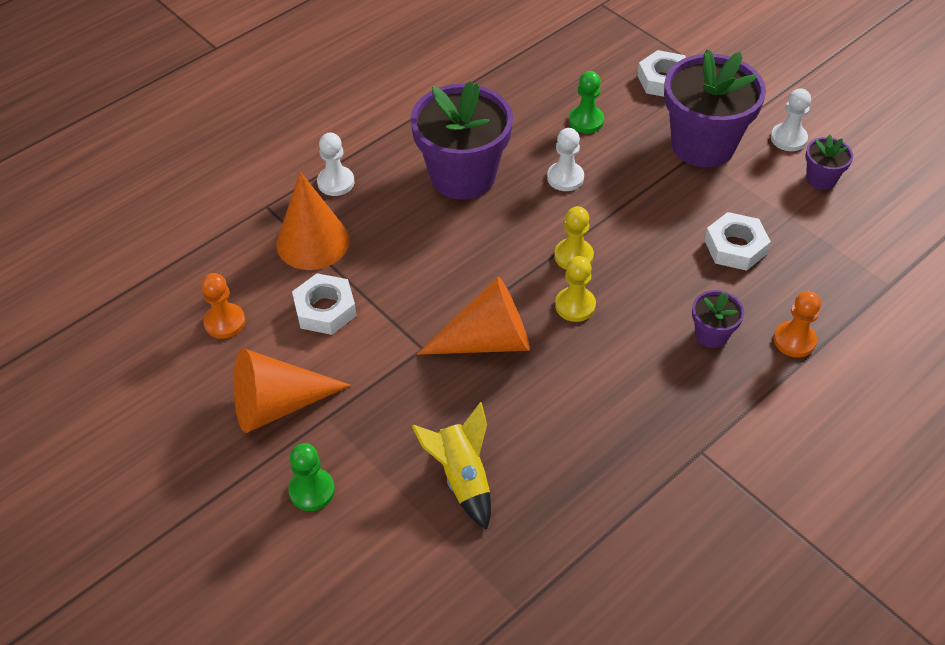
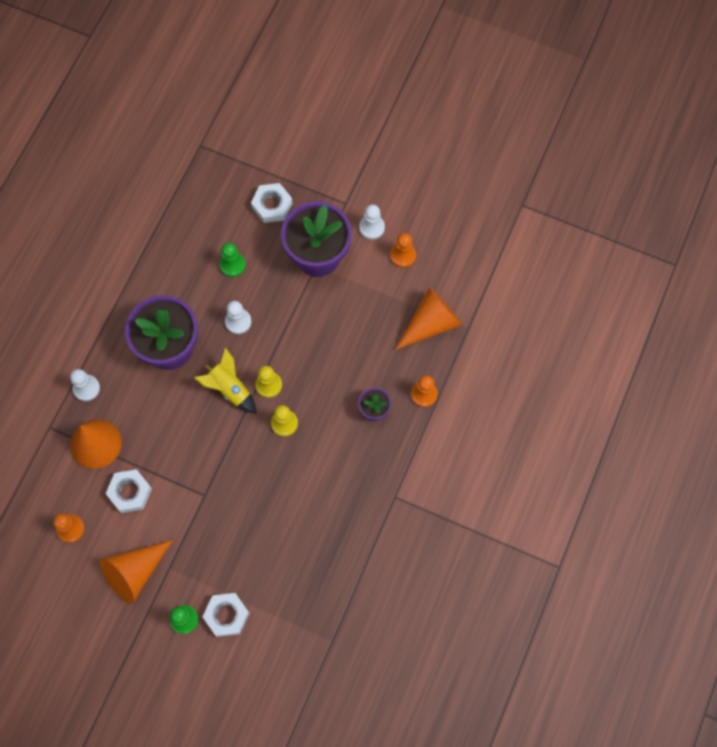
camera: 25 degrees left, 20 degrees up
yellow rocket [412,402,491,530] -> yellow rocket moved to [194,348,257,414]
orange cone [417,277,530,355] -> orange cone moved to [395,287,462,350]
white nut [704,212,771,271] -> white nut moved to [202,593,249,637]
purple flower pot [805,135,853,190] -> orange pawn [390,233,416,268]

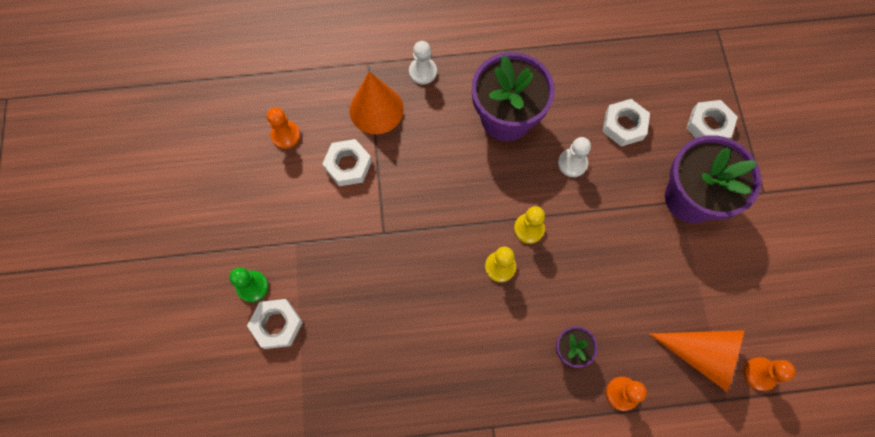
camera: 60 degrees right, 0 degrees up
orange cone [100,540,173,604] -> none
yellow rocket [194,348,257,414] -> none
green pawn [220,243,246,277] -> white nut [603,99,650,147]
white pawn [359,204,385,240] -> none
orange pawn [390,233,416,268] -> orange pawn moved to [743,357,796,391]

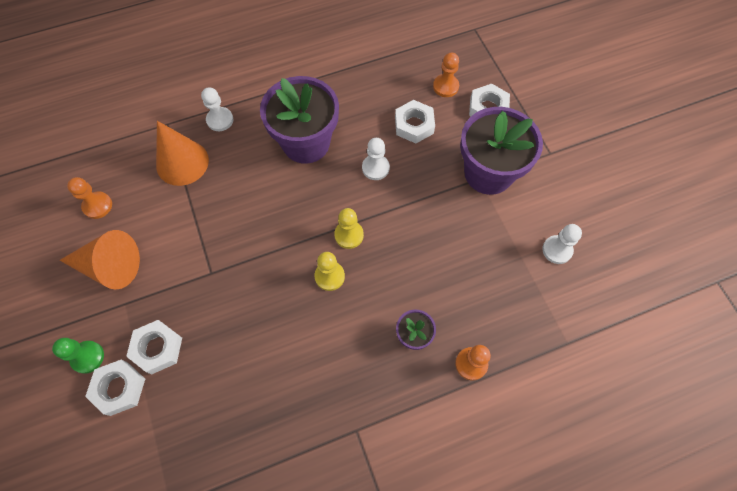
camera: 15 degrees left, 5 degrees down
white nut [322,139,372,186] -> white nut moved to [126,320,182,375]
orange cone [649,330,744,392] -> orange cone moved to [60,230,140,290]
orange pawn [743,357,796,391] -> orange pawn moved to [433,53,459,97]
none -> white pawn [542,224,582,264]

